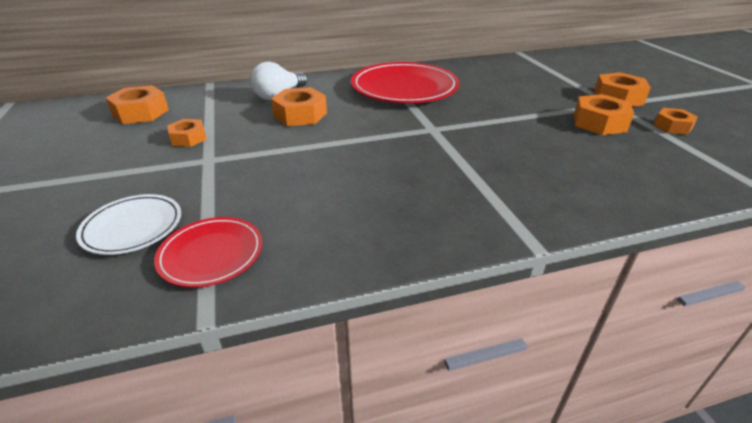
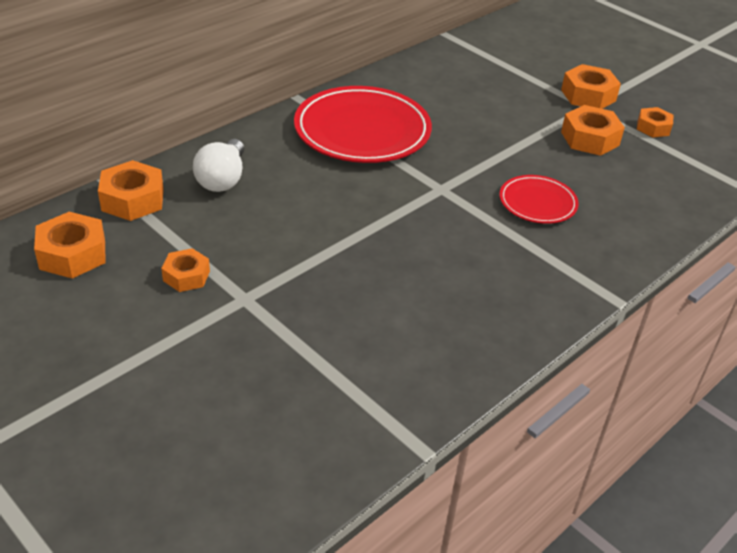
camera: 30 degrees left, 5 degrees up
white plate [76,194,181,255] -> none
red plate [154,217,262,288] -> red plate moved to [499,175,579,224]
orange nut [271,87,327,126] -> orange nut moved to [98,160,164,221]

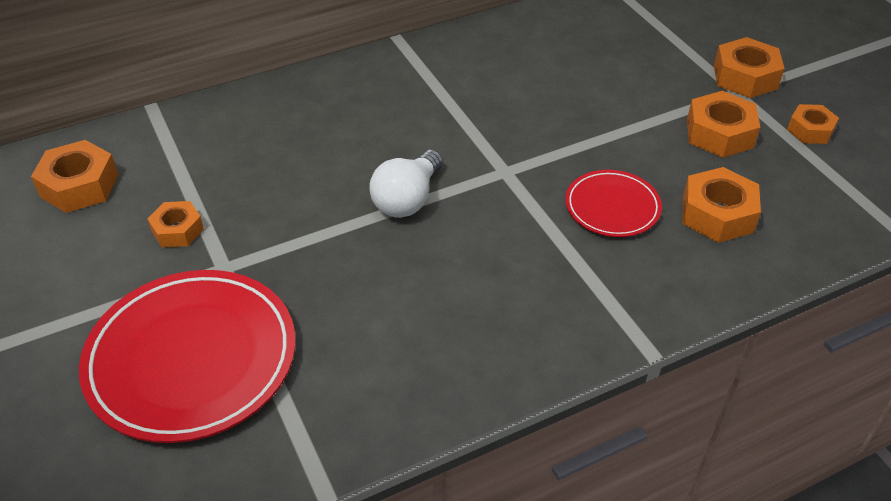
camera: 20 degrees right, 5 degrees up
orange nut [98,160,164,221] -> orange nut moved to [682,167,761,243]
white light bulb [193,139,244,192] -> white light bulb moved to [369,150,443,218]
red plate [294,86,432,163] -> red plate moved to [79,270,296,443]

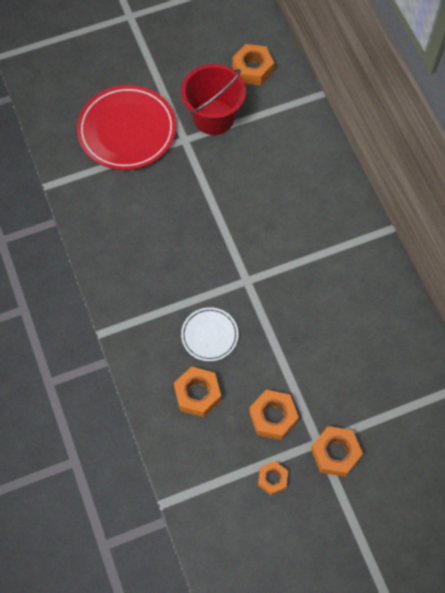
camera: 95 degrees right, 20 degrees up
orange nut [147,201,204,248] -> red bucket [181,64,246,135]
white light bulb [369,150,443,218] -> none
red plate [565,170,662,237] -> white plate [181,307,238,361]

